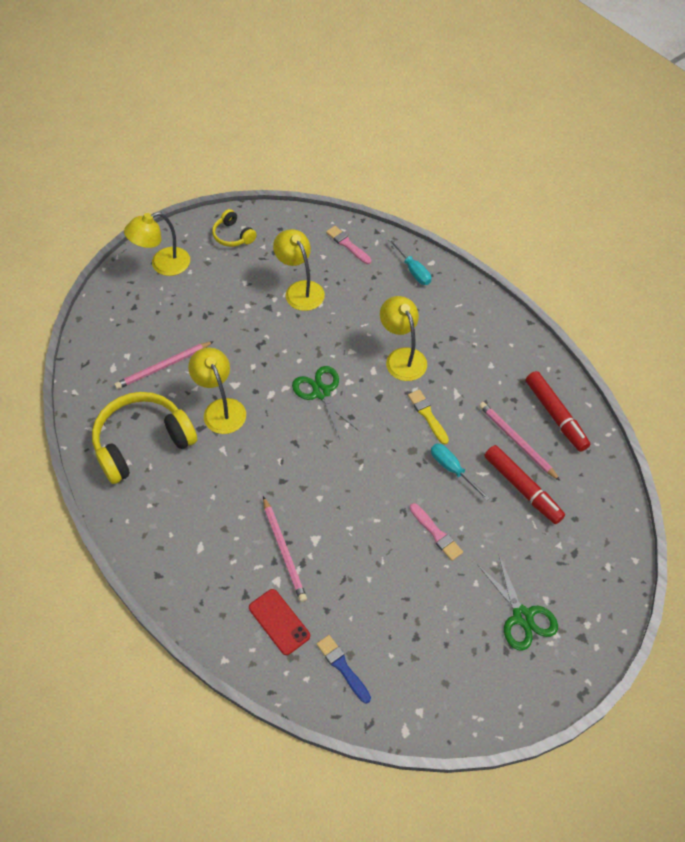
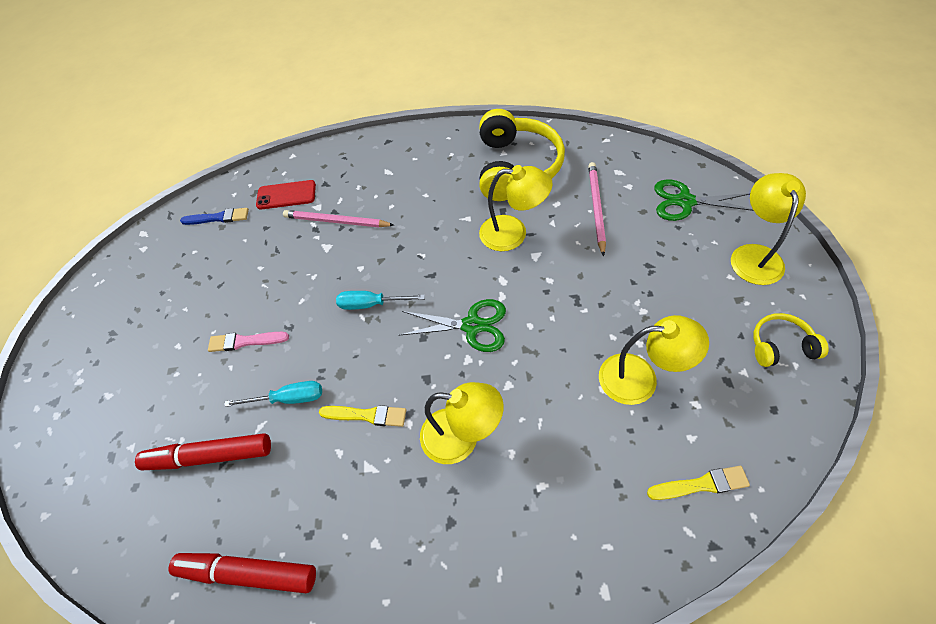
camera: 130 degrees right, 0 degrees up
pink brush [326,226,372,264] -> yellow brush [647,466,750,500]
turquoise screwdriver [388,238,431,285] -> turquoise screwdriver moved to [336,291,425,310]
green scissors [478,554,558,651] -> green scissors moved to [654,180,754,221]
pink pencil [479,402,560,481] -> none

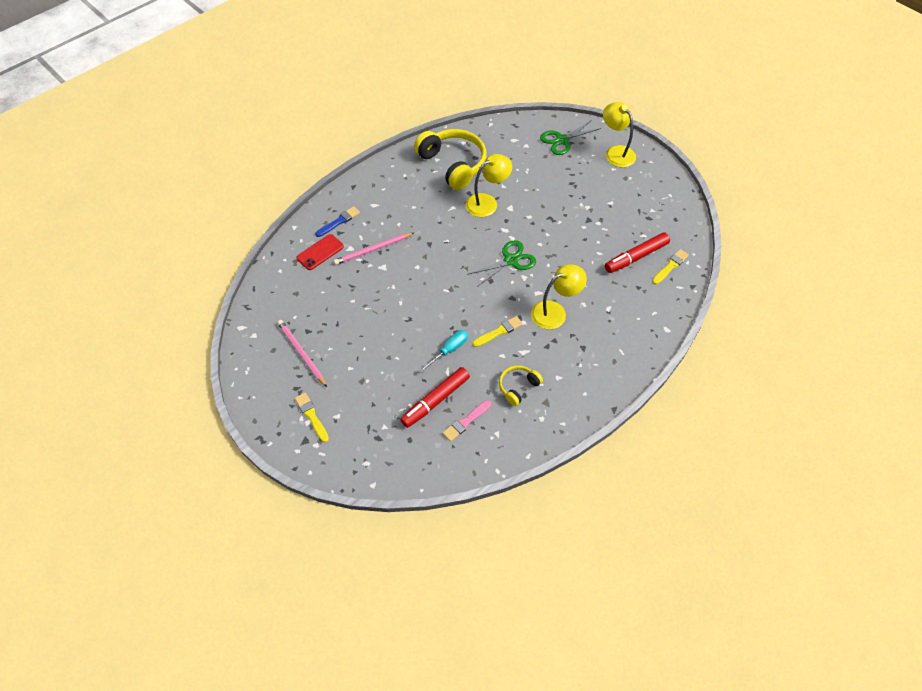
camera: 45 degrees left, 0 degrees up
red marker [169,553,316,593] -> red marker moved to [605,232,670,273]
blue brush [180,208,249,225] -> blue brush moved to [315,206,360,237]
pink brush [208,332,289,352] -> pink brush moved to [442,400,491,442]
turquoise screwdriver [336,291,425,310] -> none
pink pencil [588,162,606,256] -> pink pencil moved to [277,320,327,387]
yellow lamp [599,315,709,405] -> none
yellow headphones [753,313,829,367] -> yellow headphones moved to [499,365,543,406]
none -> yellow brush [295,393,329,442]

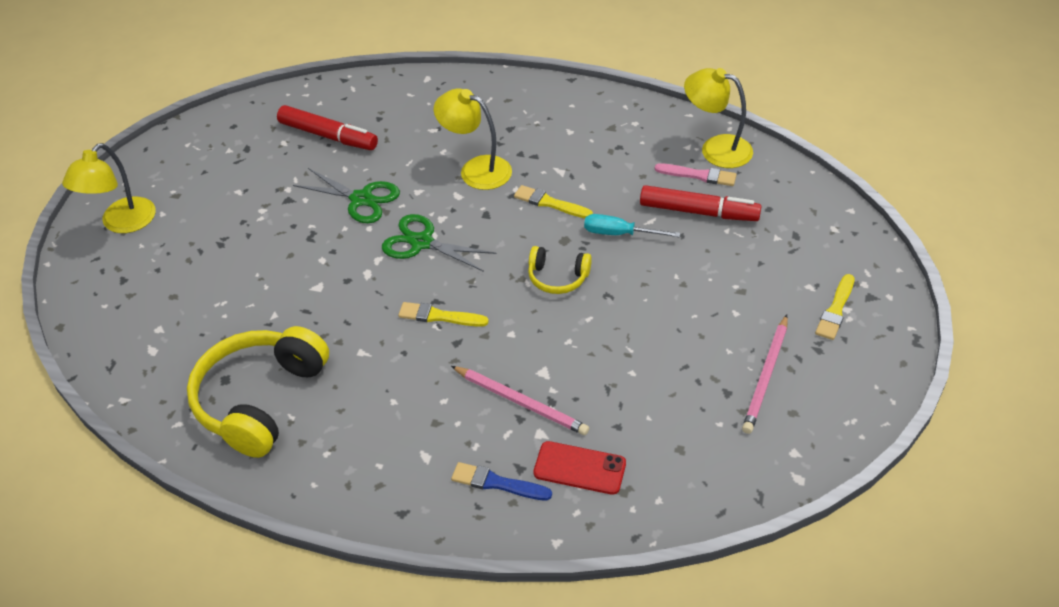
camera: 120 degrees left, 10 degrees down
yellow lamp [465,154,512,217] -> yellow lamp moved to [684,68,753,168]
yellow headphones [499,365,543,406] -> yellow headphones moved to [528,246,592,294]
green scissors [540,120,601,155] -> green scissors moved to [293,168,400,223]
yellow brush [652,249,689,285] -> yellow brush moved to [398,302,489,327]

